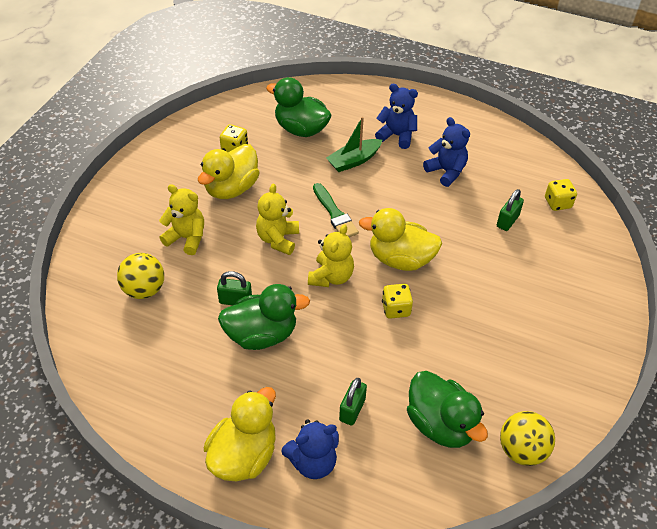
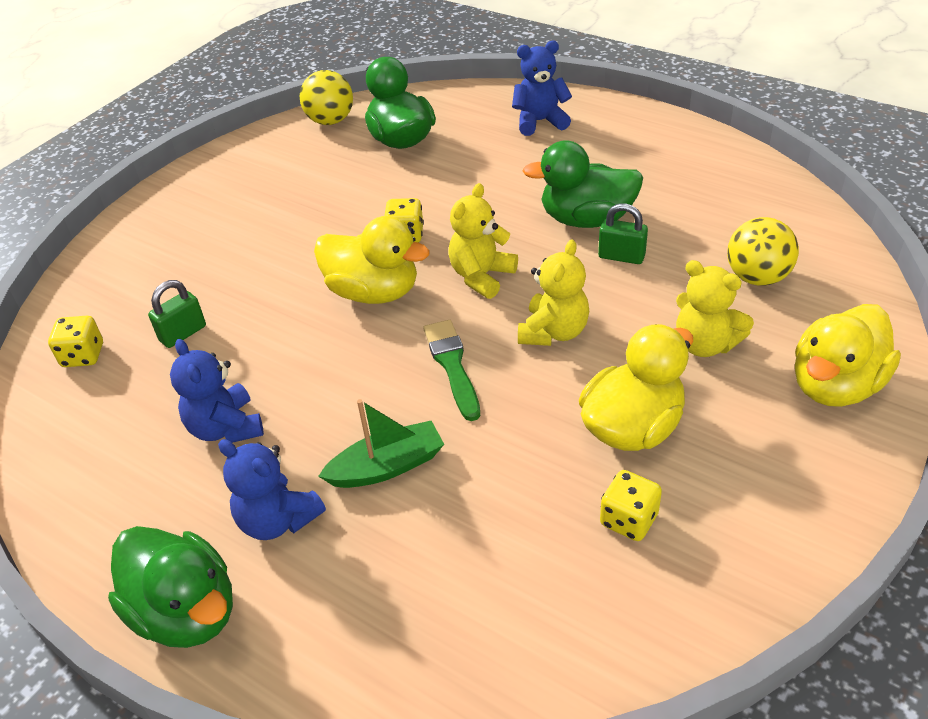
camera: 165 degrees left, 5 degrees down
yellow duck [204,387,276,481] -> yellow duck moved to [795,304,901,407]
green duck [266,77,332,137] -> green duck moved to [108,526,233,648]
green padlock [339,378,367,425] -> none

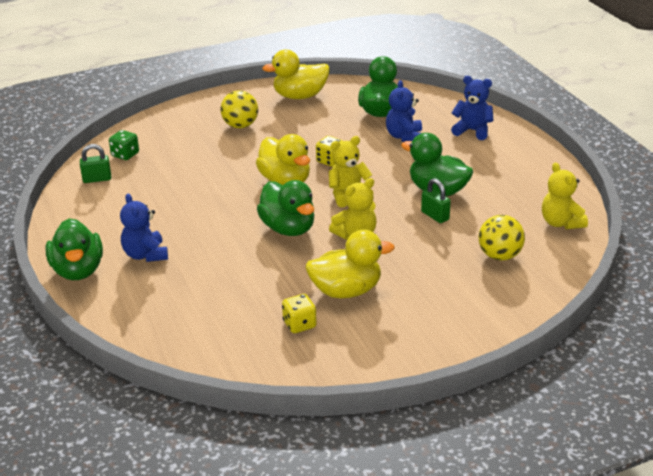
camera: 30 degrees right, 10 degrees down
yellow dice [48,316,103,367] -> green dice [109,130,139,160]
green padlock [148,280,206,348] -> green padlock moved to [80,144,111,183]
blue teddy bear [170,339,264,443] -> blue teddy bear moved to [386,80,422,142]
yellow ball [300,70,353,125] -> yellow ball moved to [221,90,258,128]
green boat [318,399,444,488] -> none
green brush [423,320,480,421] -> green duck [257,180,314,236]
yellow teddy bear [676,260,754,357] -> yellow teddy bear moved to [542,162,588,229]
yellow duck [795,304,901,407] -> yellow duck moved to [262,50,329,99]

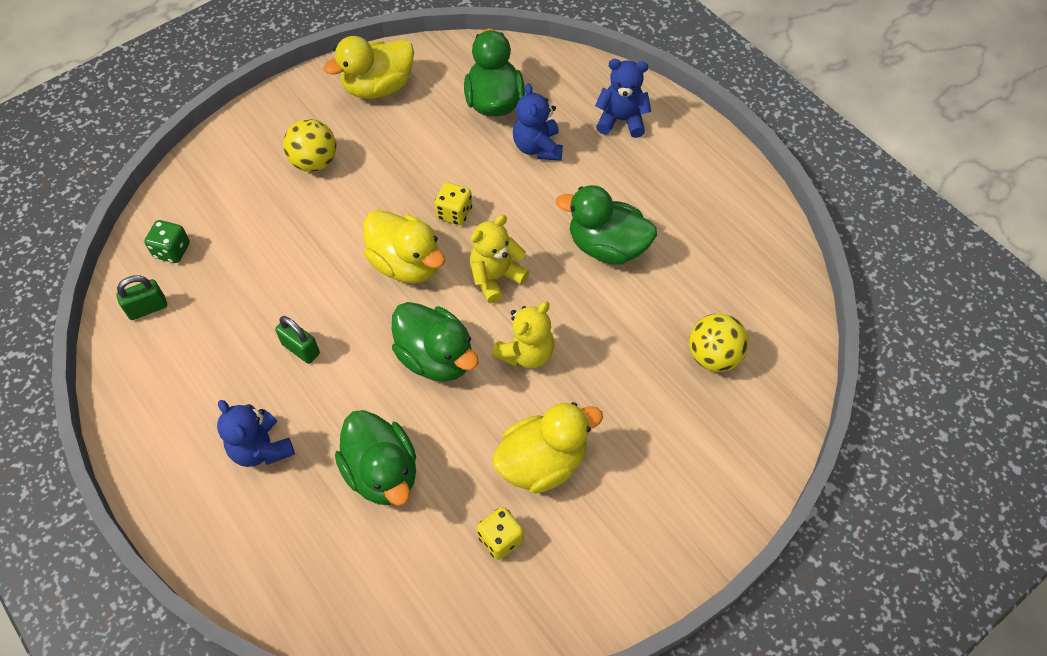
camera: 15 degrees left, 25 degrees up
green duck [46,218,103,280] -> green duck moved to [335,410,416,506]
green padlock [421,178,451,223] -> green padlock moved to [275,316,320,364]
yellow teddy bear [542,162,588,229] -> none

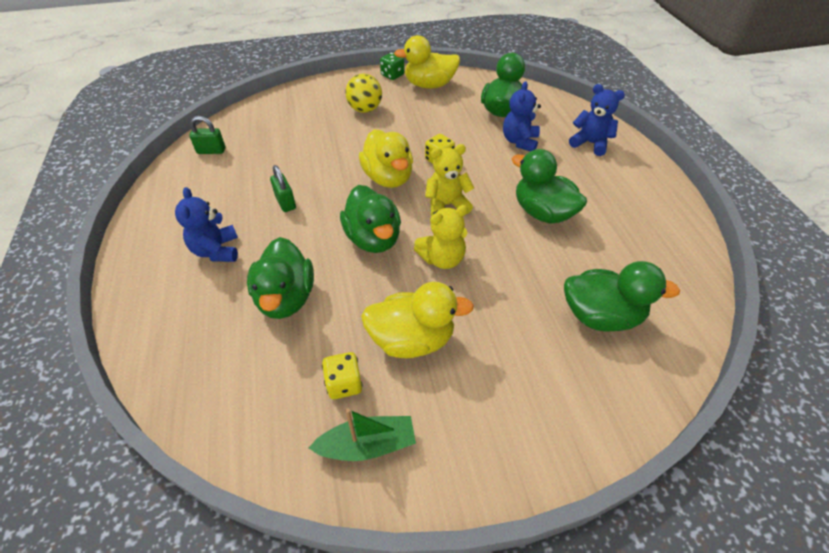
camera: 25 degrees right, 10 degrees down
green dice [144,220,190,263] -> green dice moved to [380,52,404,80]
yellow ball [689,313,749,372] -> green duck [564,261,680,332]
none -> green boat [309,408,416,461]

